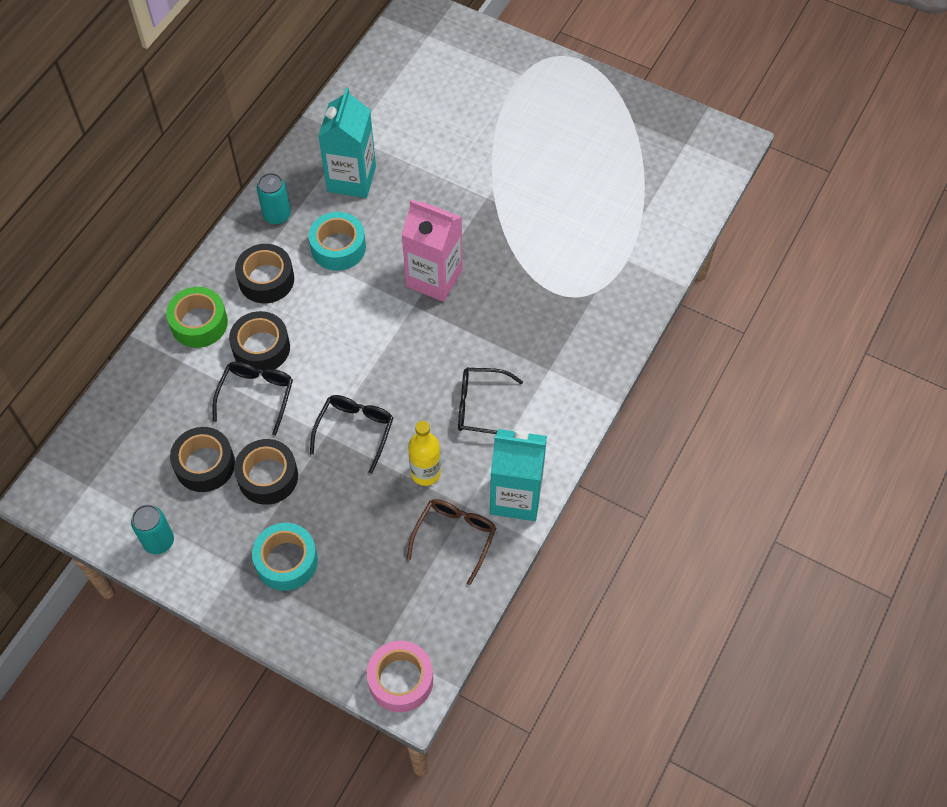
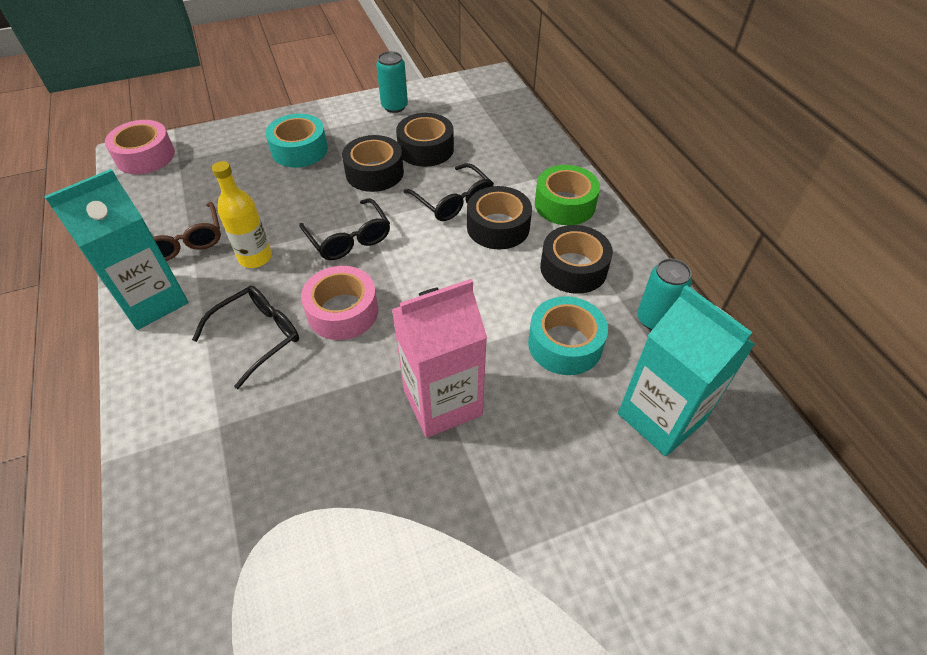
camera: 130 degrees right, 10 degrees down
none -> pink tape [301,266,378,340]

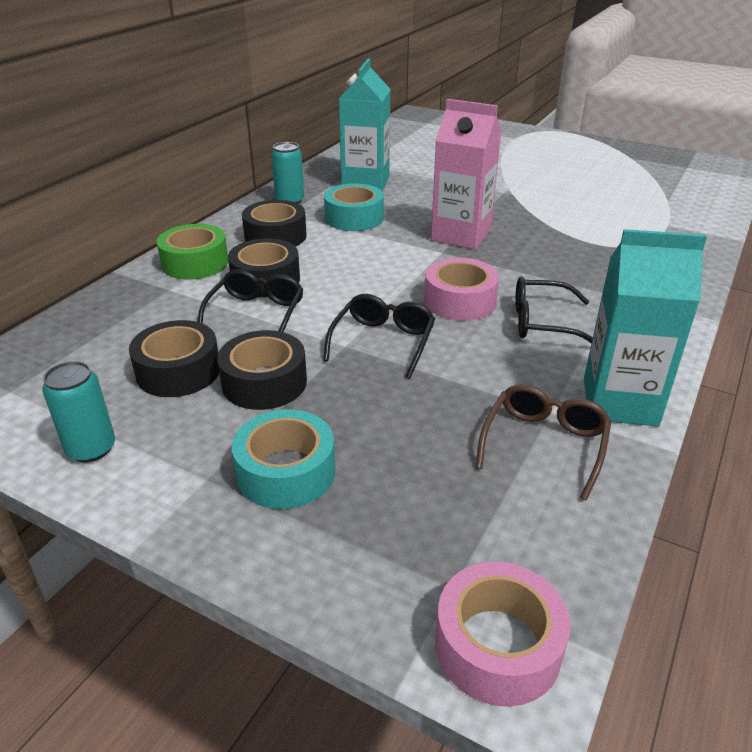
camera: 130 degrees left, 15 degrees down
yellow bottle [212,161,272,268] -> none

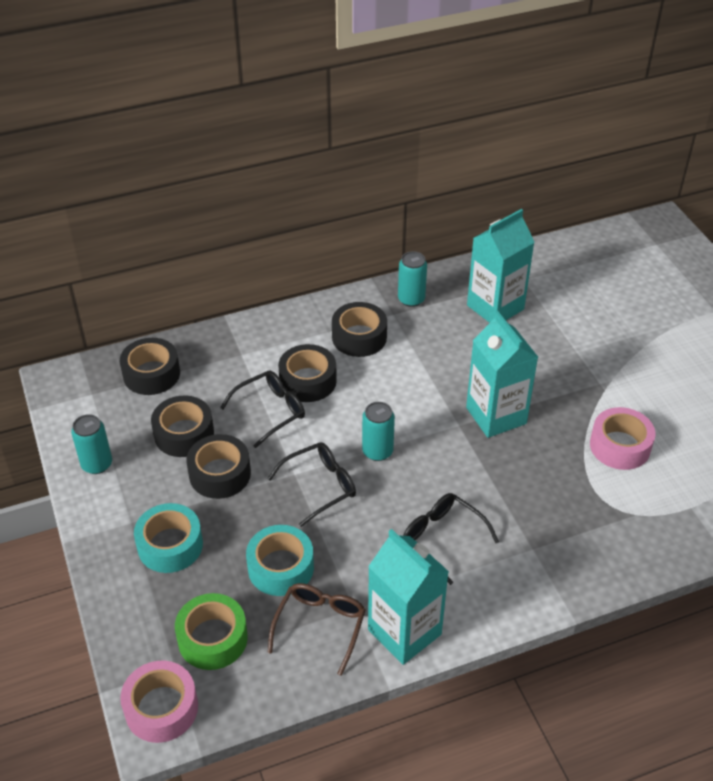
camera: 40 degrees right, 10 degrees up
green tape [157,224,228,279] -> green tape moved to [175,593,248,670]
turquoise tape [324,183,384,231] -> turquoise tape moved to [246,525,314,596]
pink tape [424,258,499,321] -> pink tape moved to [590,407,655,470]
pink carton [431,99,502,249] -> turquoise carton [466,311,538,438]
brown glasses [476,384,611,500] -> brown glasses turned 45 degrees counterclockwise [268,583,366,676]
none -> black tape [120,338,180,395]
none -> turquoise can [362,402,395,461]

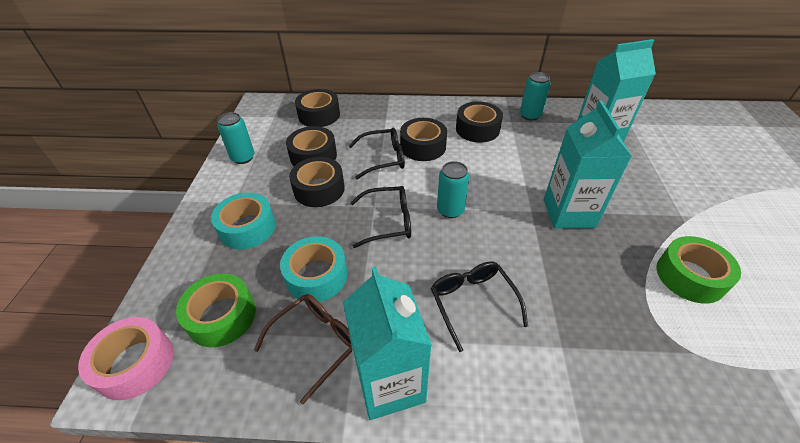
camera: 25 degrees right, 0 degrees up
pink tape [590,407,655,470] -> green tape [657,236,741,303]

